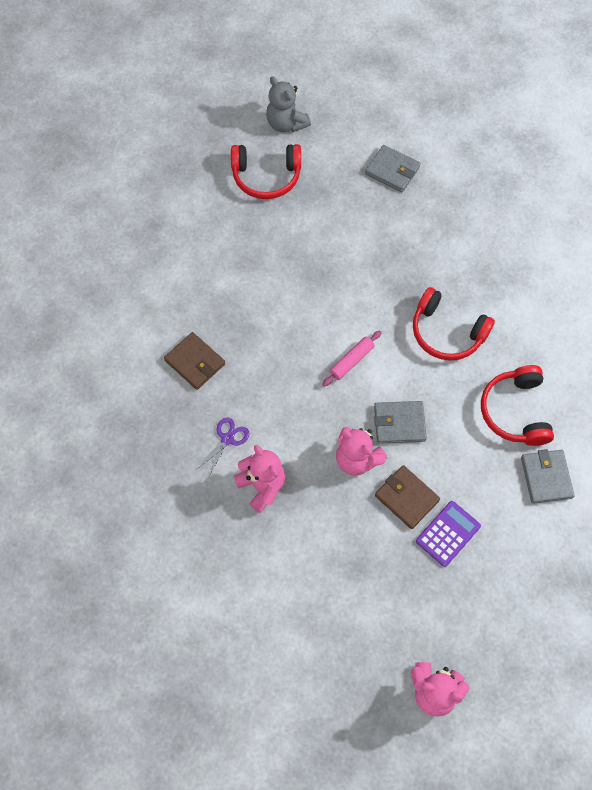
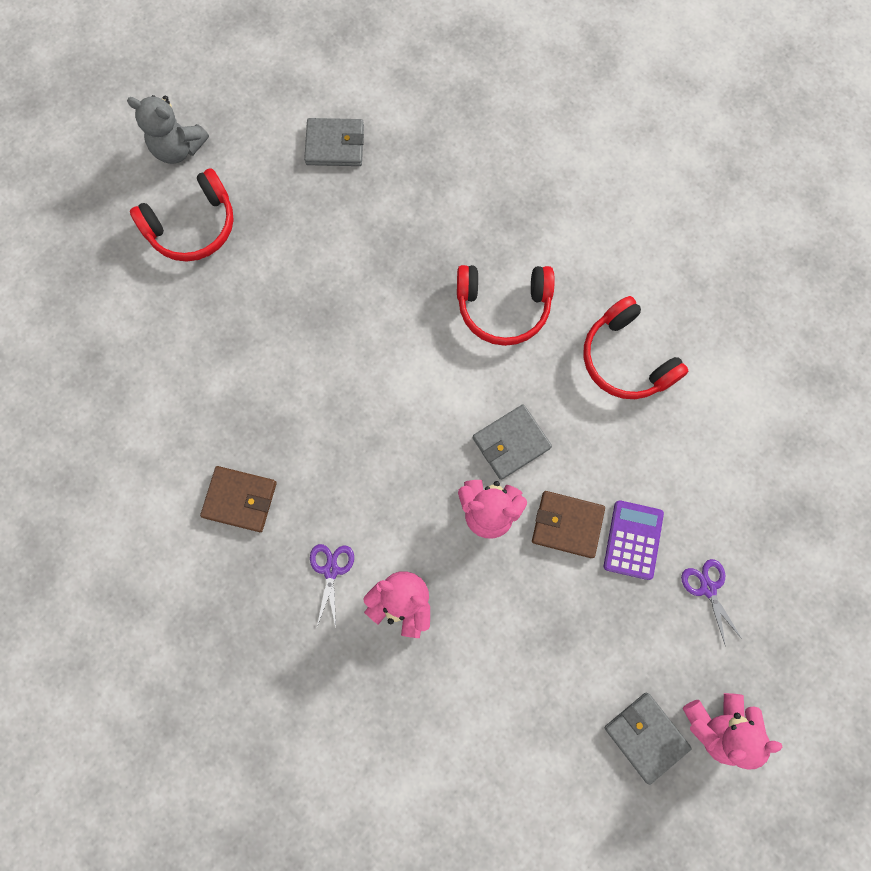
camera: 30 degrees left, 10 degrees up
pink rolling pin [322,330,382,387] -> none
grey wallet [521,449,574,504] -> grey wallet moved to [604,693,692,785]
none -> purple scissors [681,559,742,647]

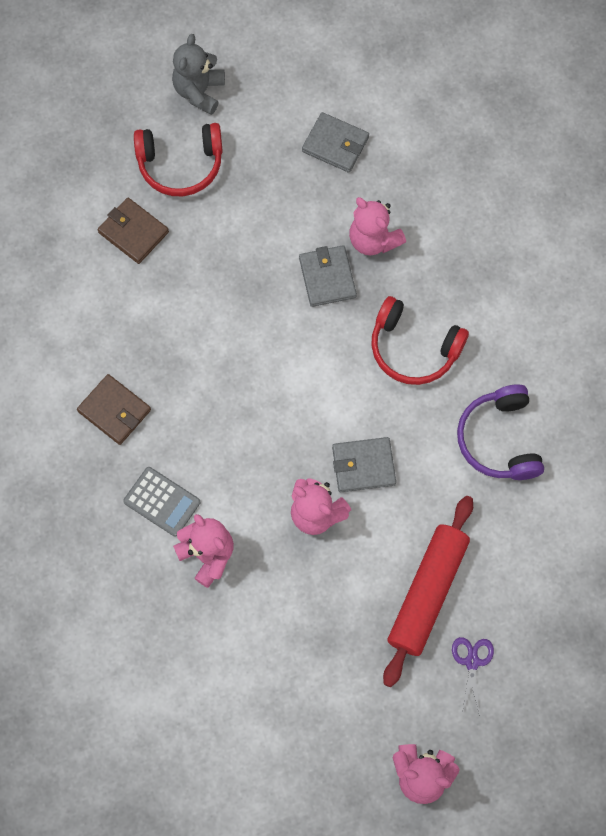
camera: 25 degrees right, 5 degrees down
grey teddy bear [127,95,209,164] -> grey teddy bear turned 60 degrees clockwise [172,34,225,115]
purple scissors [310,544,354,628] -> grey calculator [123,467,200,537]
brown wallet [532,491,605,558] -> brown wallet moved to [98,198,169,264]
red headphones [583,296,688,399] -> purple headphones [457,385,544,480]
purple calculator [604,500,664,580] -> red rolling pin [383,496,473,687]
grey wallet [604,693,692,785] -> grey wallet moved to [299,245,357,307]
none -> pink teddy bear [349,197,406,256]

